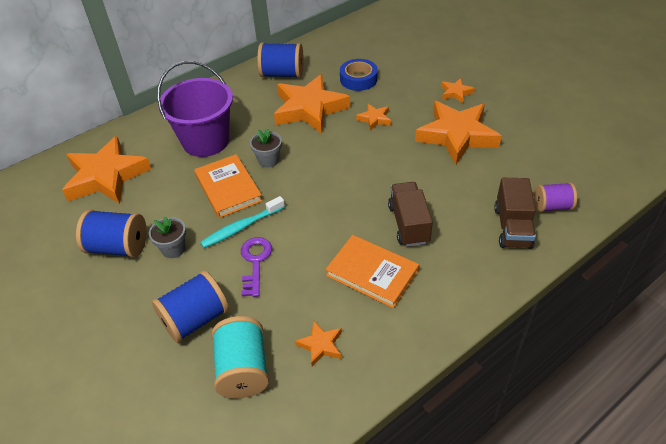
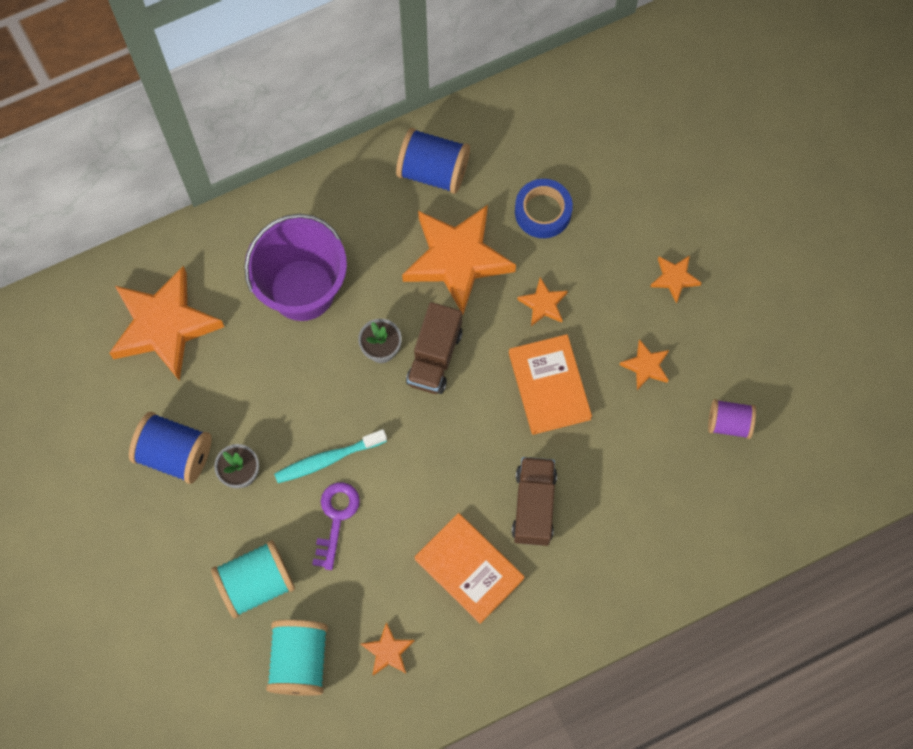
camera: 10 degrees right, 25 degrees up
blue spool [152,270,229,343] -> turquoise spool [211,540,295,619]
orange book [194,154,263,218] -> orange book moved to [509,334,592,435]
orange star [415,101,502,164] -> orange star [619,339,669,390], size x0.44
brown truck [494,178,536,249] -> brown truck moved to [406,302,462,394]
purple spool [534,182,577,212] -> purple spool moved to [708,399,756,439]

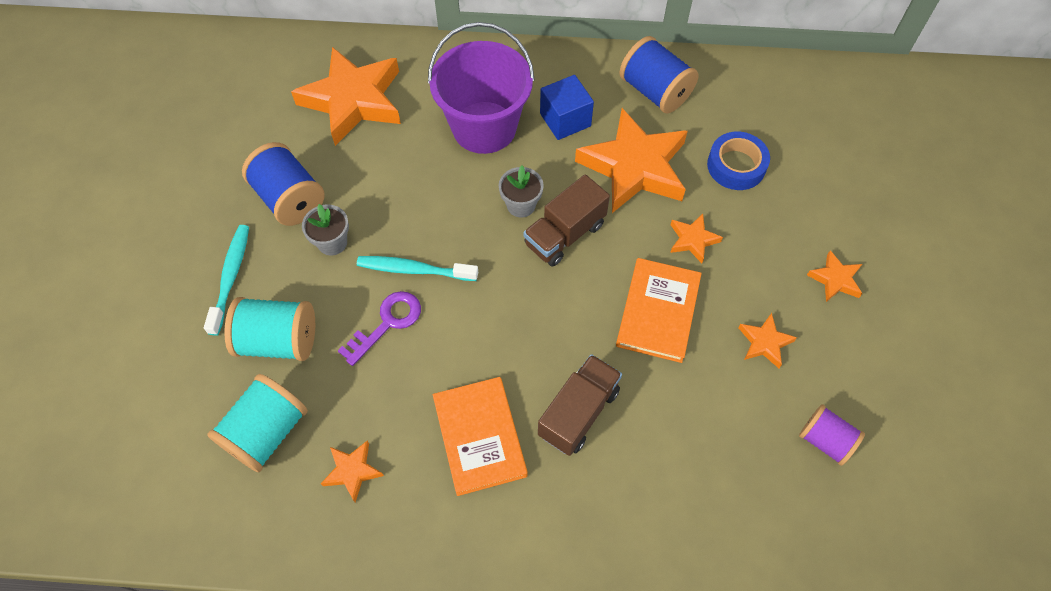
camera: 30 degrees right, 10 degrees down
none -> turquoise toothbrush [204,225,249,336]
none -> blue cube [540,75,594,140]

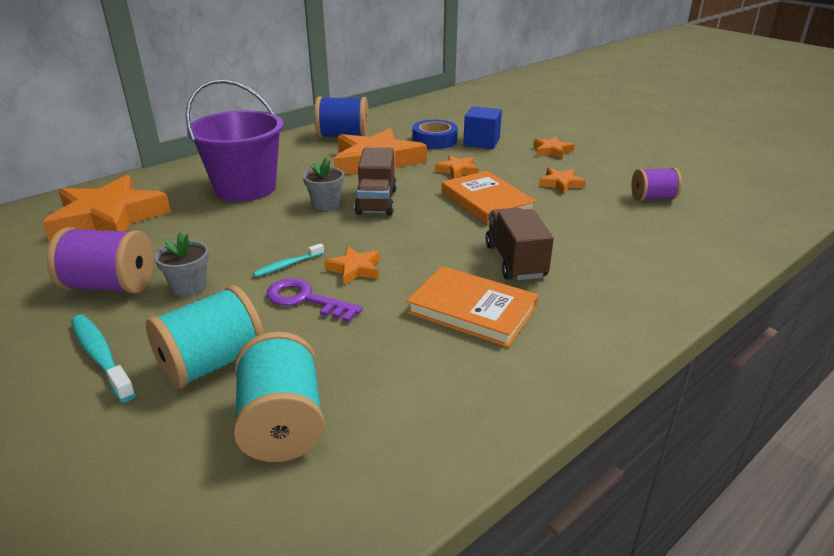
camera: 45 degrees left, 30 degrees down
blue spool [242,142,325,226] -> purple spool [47,227,154,294]
orange star [320,441,384,503] -> orange star moved to [325,246,380,285]
purple key [338,291,421,366] -> purple key turned 60 degrees counterclockwise [266,278,363,322]
turquoise toothbrush [357,256,478,281] -> turquoise toothbrush [253,243,324,277], size x0.60
blue cube [540,75,594,140] -> blue cube moved to [463,106,502,149]

